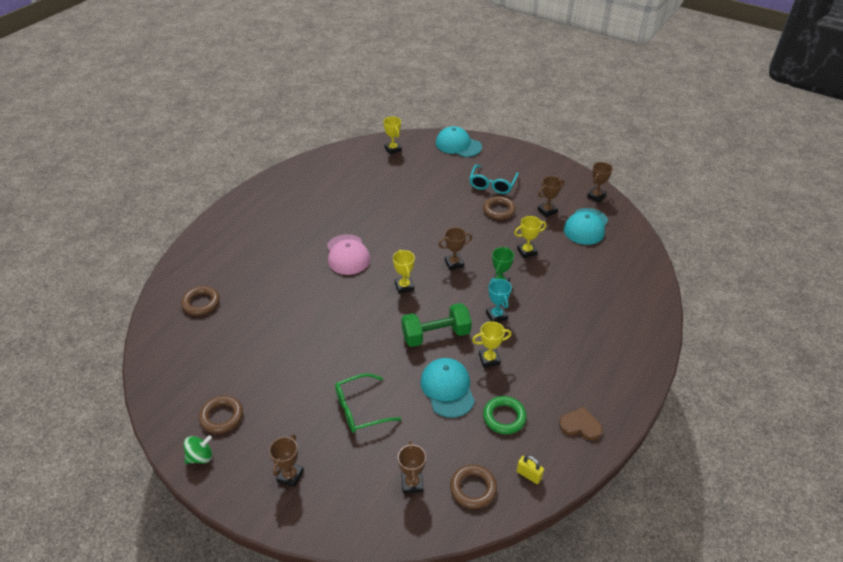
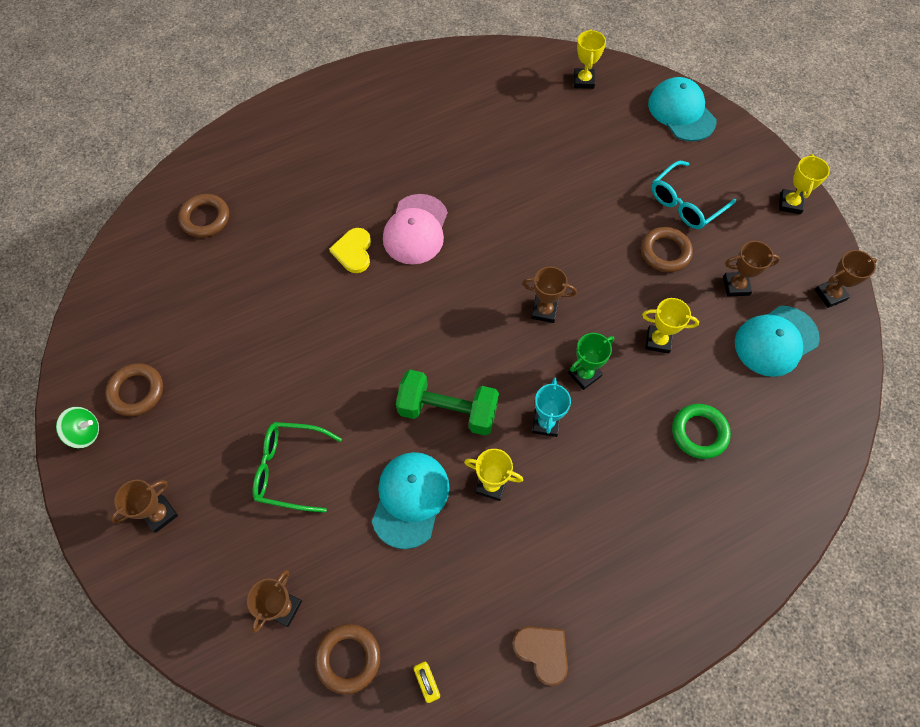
camera: 30 degrees right, 20 degrees up
yellow trophy [393,250,415,294] -> yellow trophy moved to [779,154,830,214]
green ring [483,396,527,434] -> green ring moved to [672,404,731,459]
none -> yellow heart [329,228,371,273]

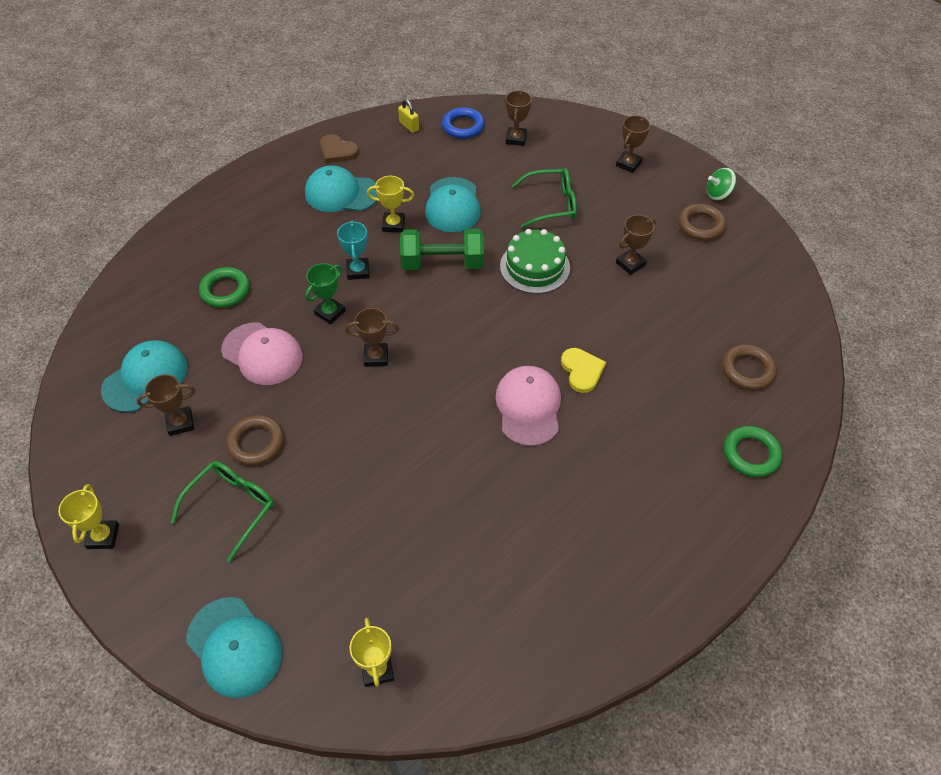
camera: 165 degrees right, 10 degrees down
brown ring [315,624,380,694] -> blue ring [442,107,485,139]
yellow trophy [642,298,699,354] -> pink cap [221,322,303,385]
turquoise glasses [651,161,736,229] -> green glasses [171,461,274,562]
brown trophy [815,250,877,308] -> brown trophy moved to [616,215,656,275]
none -> turquoise cap [305,165,378,212]
none -> green cake [500,229,570,294]
none -> green ring [724,426,782,477]

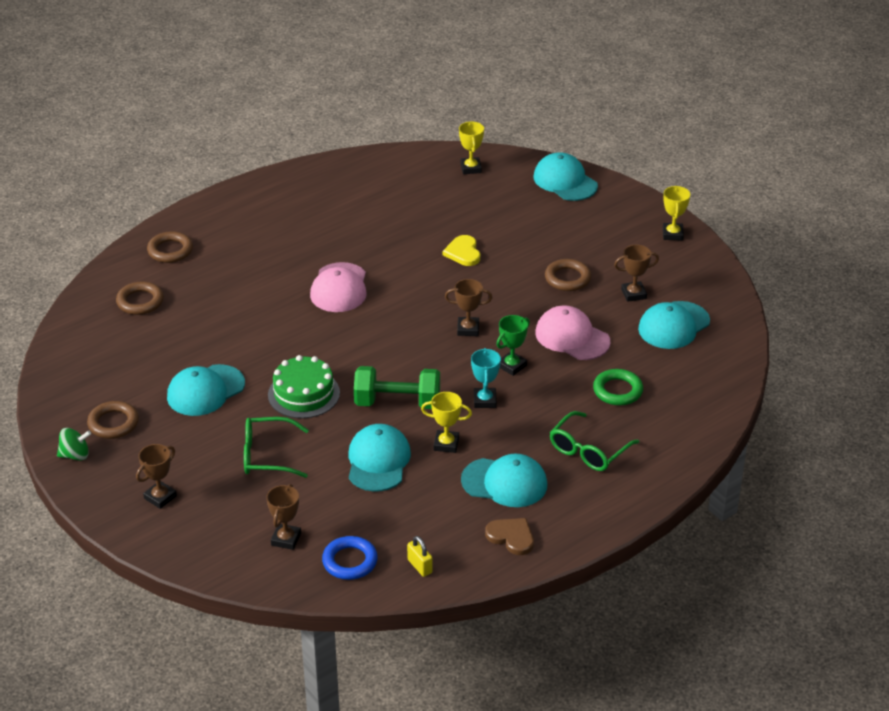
camera: 175 degrees left, 15 degrees down
green glasses [171,461,274,562] -> green glasses moved to [549,411,639,471]
yellow heart [561,348,606,393] -> yellow heart moved to [443,235,480,266]
brown trophy [616,215,656,275] -> turquoise cap [167,364,245,416]
green ring [724,426,782,477] -> brown ring [147,231,193,263]

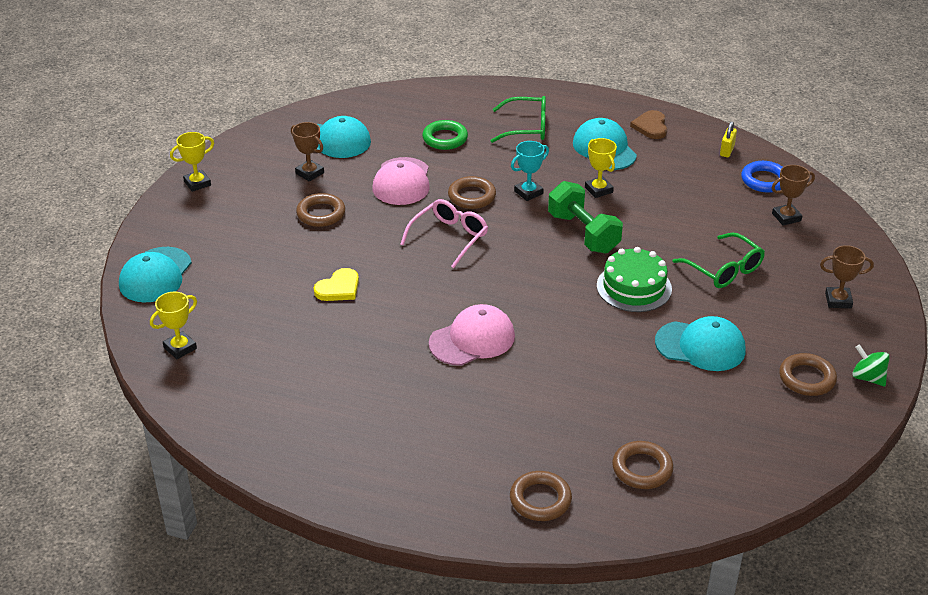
camera: 125 degrees left, 0 degrees up
turquoise cap [348,424,411,492] -> none
brown trophy [445,279,492,336] -> pink glasses [401,199,488,268]
green trophy [496,315,530,376] -> brown ring [448,176,496,209]

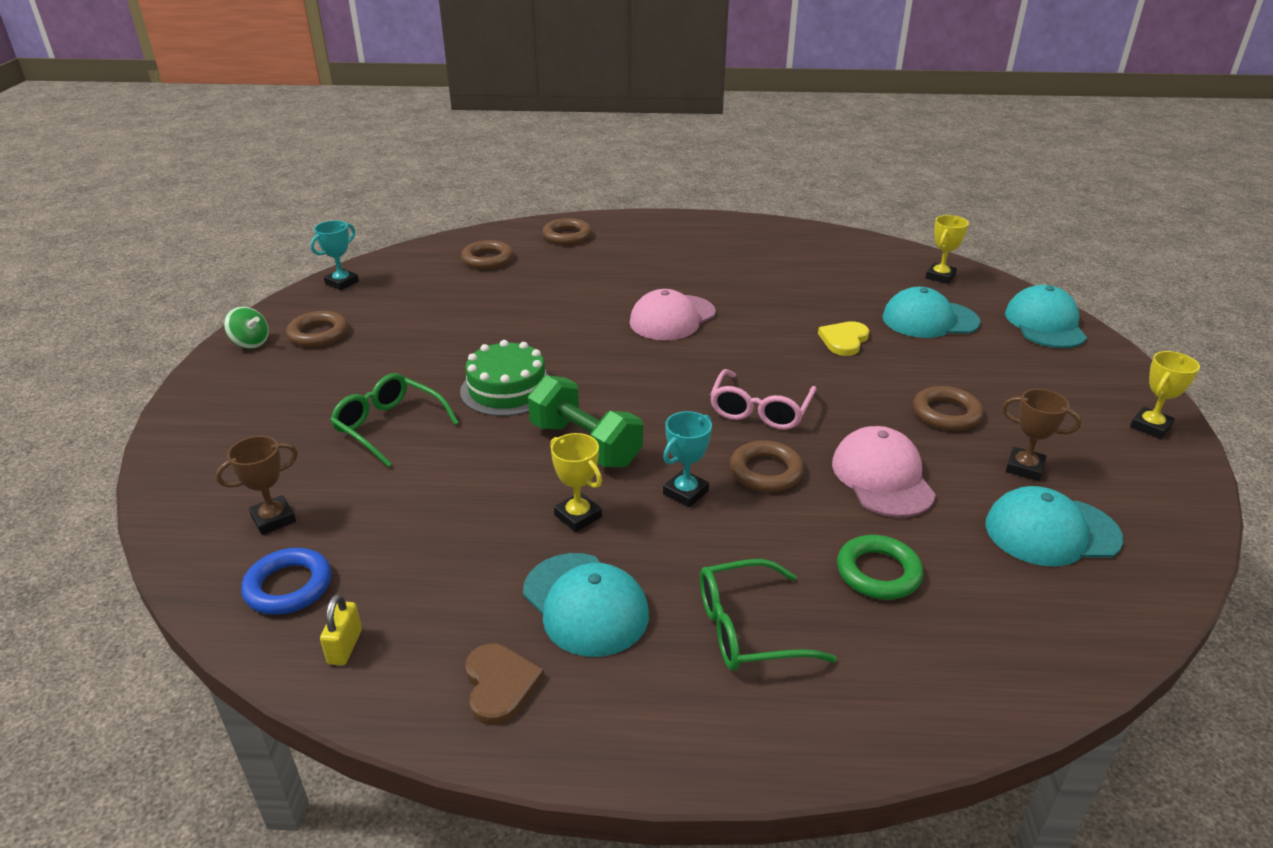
camera: 165 degrees right, 5 degrees down
turquoise cap [655,316,746,371] -> turquoise cap moved to [882,287,980,338]
brown trophy [820,245,874,309] -> none
none -> turquoise trophy [310,220,359,290]

